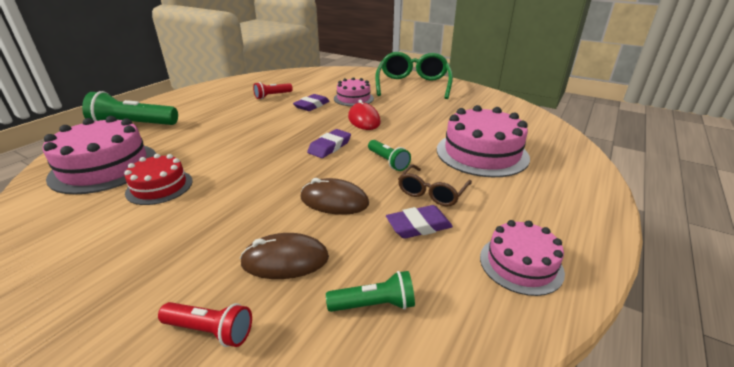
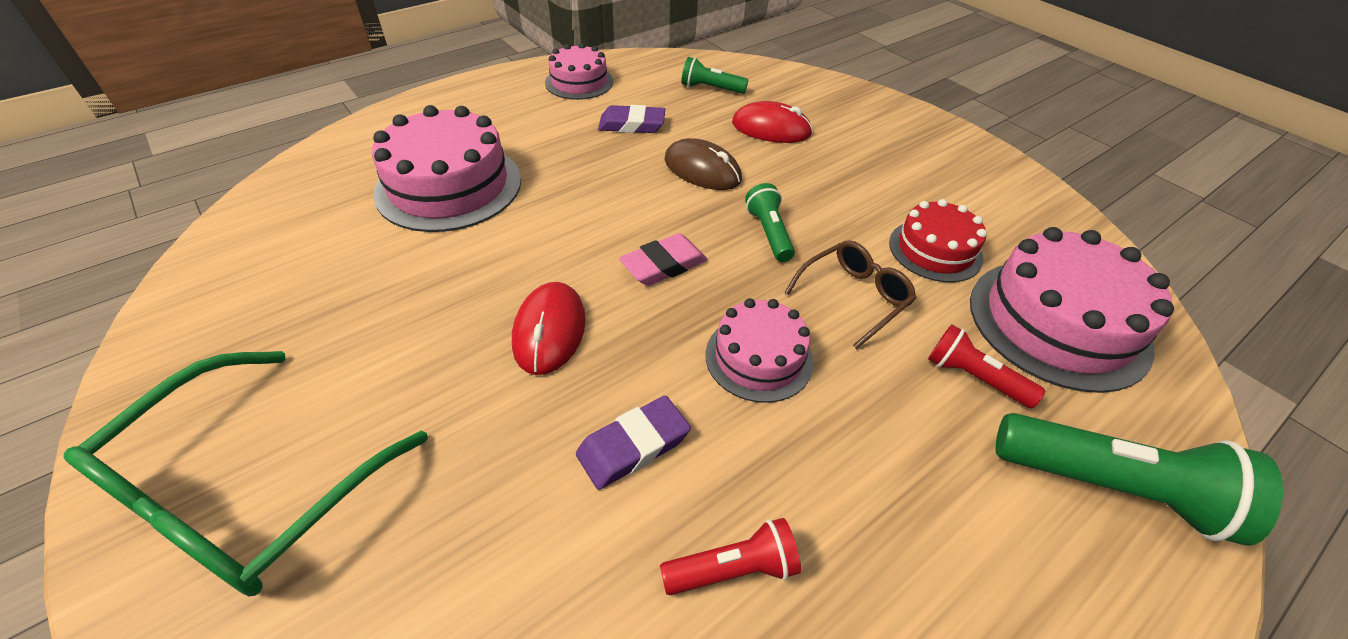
camera: 160 degrees left, 15 degrees up
red flashlight [158,302,252,347] -> red flashlight moved to [928,324,1045,408]
brown mouse [240,233,329,279] -> red mouse [732,101,813,143]
purple eraser [307,129,351,158] -> pink eraser [619,233,708,286]
pink cake [334,77,374,106] -> pink cake moved to [706,298,814,403]
green flashlight [368,140,411,171] -> green flashlight moved to [745,183,795,262]
brown glasses [398,164,472,206] -> brown glasses moved to [785,240,916,349]

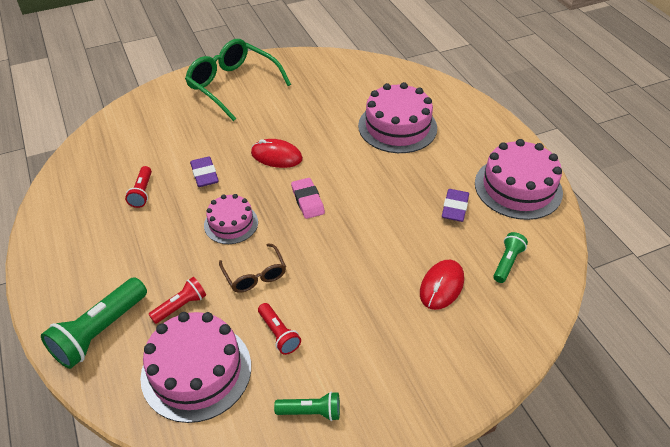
camera: 105 degrees right, 0 degrees up
pink cake [545,43,613,100] -> pink cake [475,139,563,220], size x1.69
brown mouse [664,138,742,190] -> none
green flashlight [745,183,795,262] -> green flashlight moved to [274,392,340,421]
red cake [889,199,987,282] -> red flashlight [258,303,301,355]

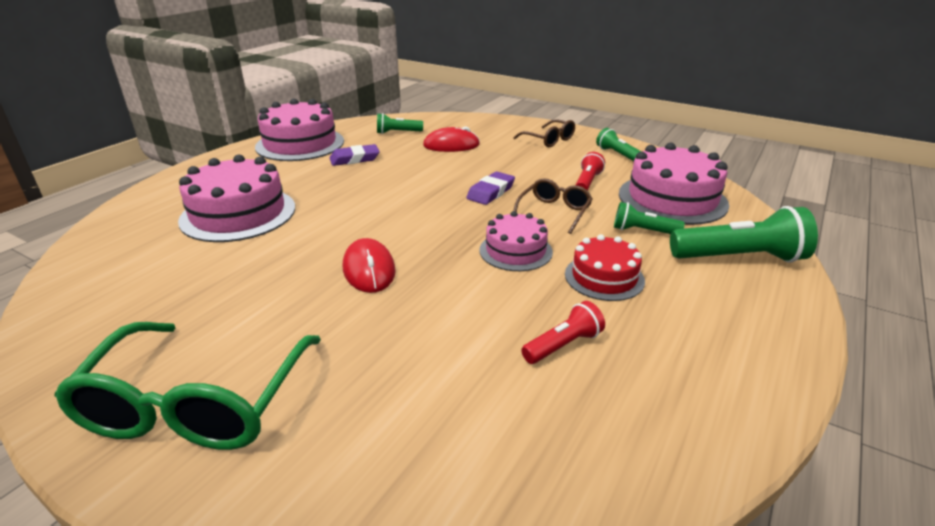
camera: 125 degrees left, 15 degrees down
red flashlight [148,277,206,324] -> green flashlight [614,202,685,234]
purple eraser [190,157,219,187] -> purple eraser moved to [466,171,515,205]
pink eraser [291,178,325,219] -> none
none -> brown glasses [513,119,575,147]
none -> red cake [565,234,645,301]

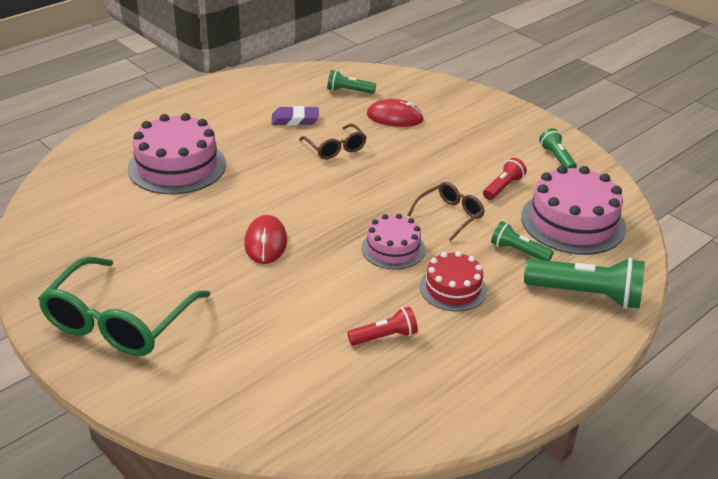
camera: 15 degrees right, 5 degrees up
pink cake [255,99,344,161] -> none
purple eraser [466,171,515,205] -> none
brown glasses [513,119,575,147] -> brown glasses moved to [299,124,366,159]

